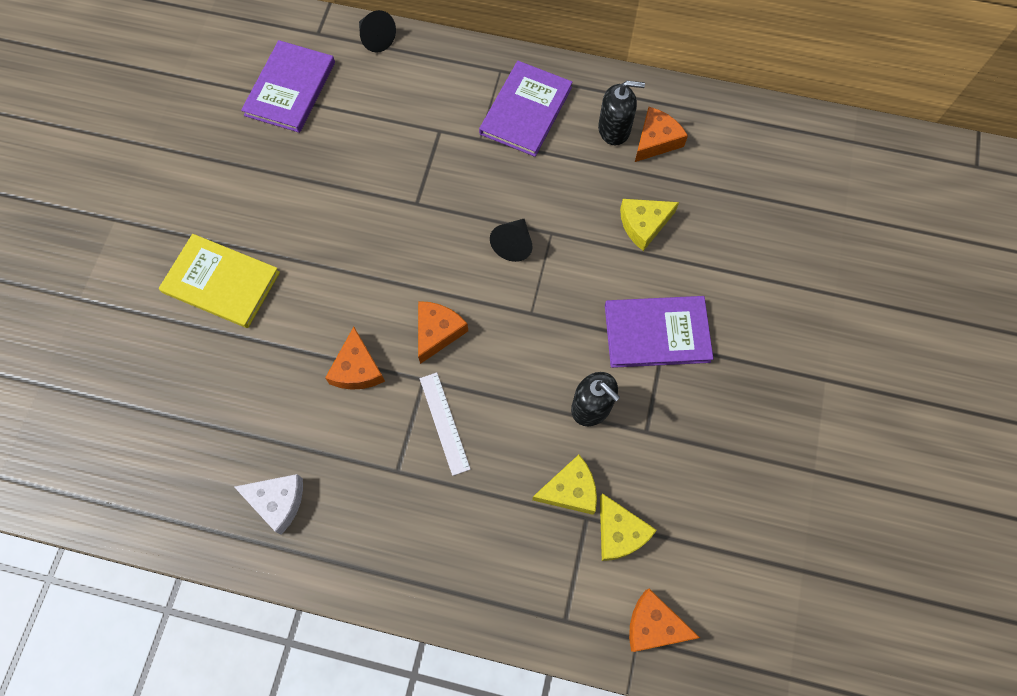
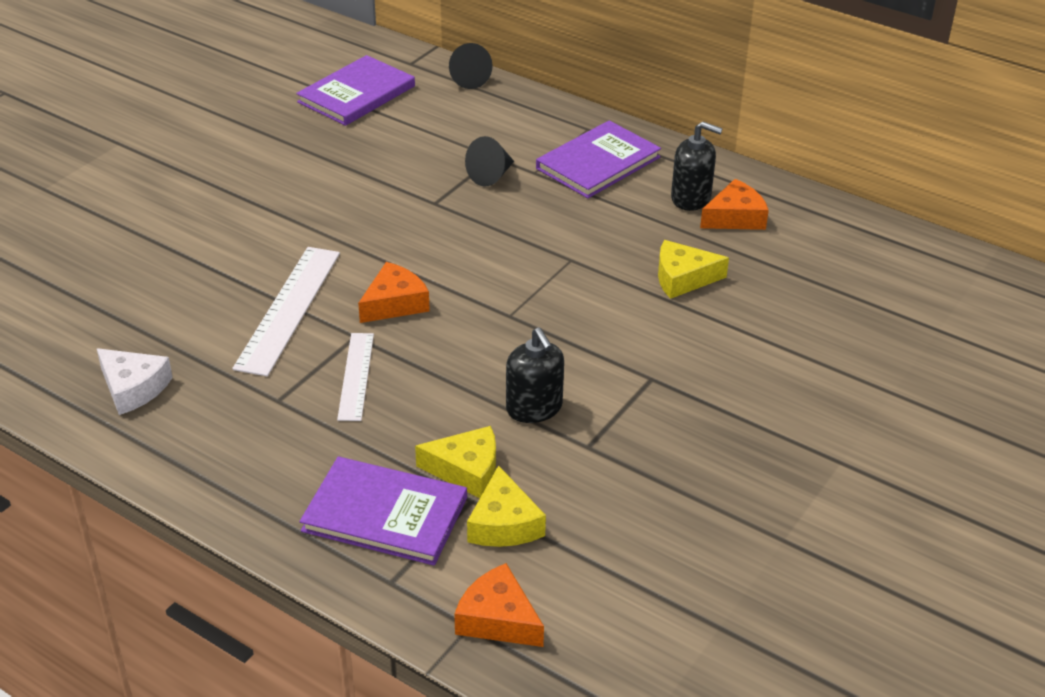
camera: 20 degrees right, 30 degrees down
yellow book [159,234,280,328] -> none
orange cheese [325,327,385,390] -> white ruler [232,247,340,376]
black cone [490,219,532,262] -> black cone moved to [465,136,514,187]
purple book [605,296,713,368] -> purple book moved to [300,457,467,566]

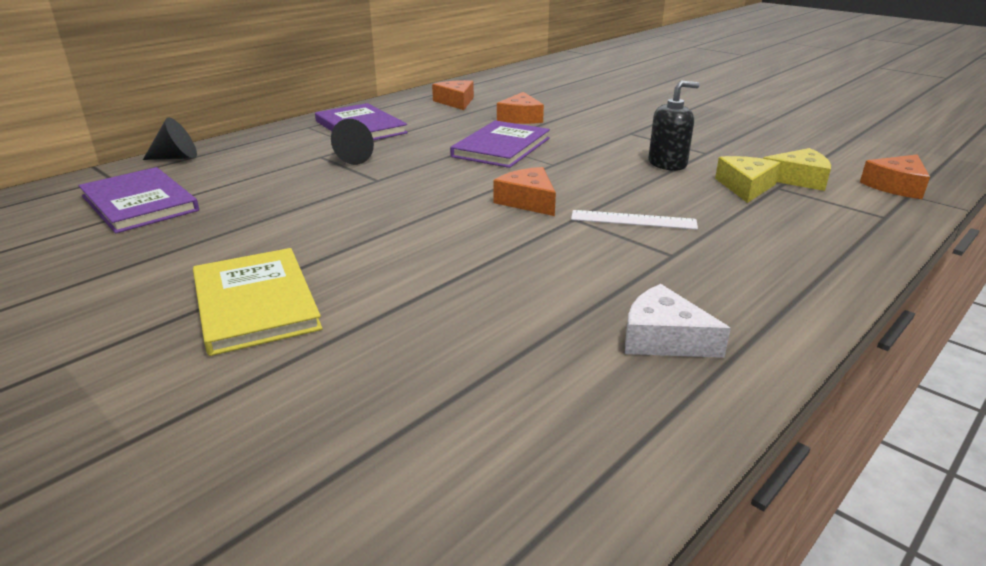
camera: 80 degrees left, 10 degrees down
white cheese [97,348,173,415] -> white cheese turned 105 degrees counterclockwise [625,284,731,358]
white ruler [232,247,340,376] -> none
purple book [300,457,467,566] -> purple book moved to [450,121,550,168]
yellow cheese [658,240,729,299] -> orange cheese [497,92,544,124]
black soap dispenser [671,121,723,211] -> none
none -> yellow book [193,248,323,356]

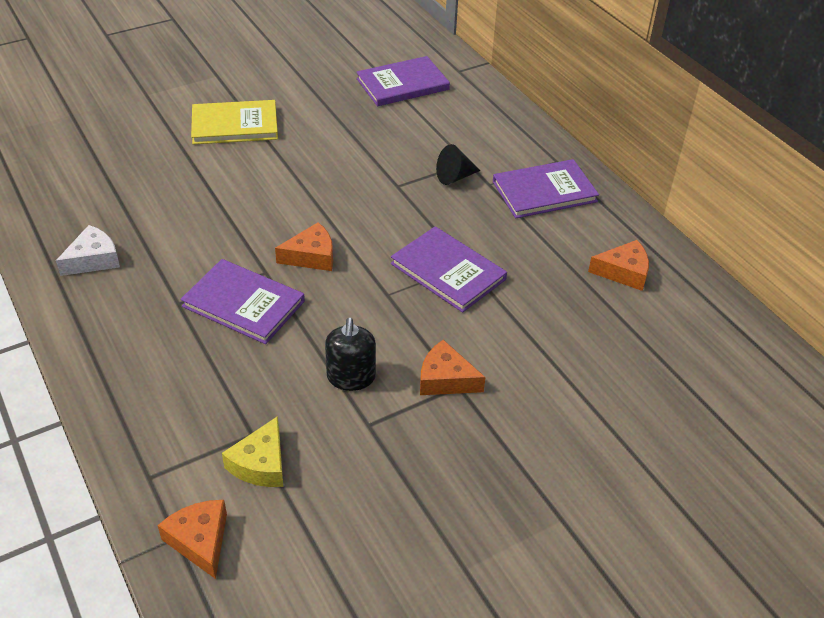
camera: 105 degrees right, 15 degrees up
black cone [143,117,197,160] -> none
orange cheese [497,92,544,124] -> orange cheese moved to [420,340,485,395]
white ruler [571,210,698,230] -> purple book [180,259,305,344]
yellow cheese [715,156,781,203] -> none

